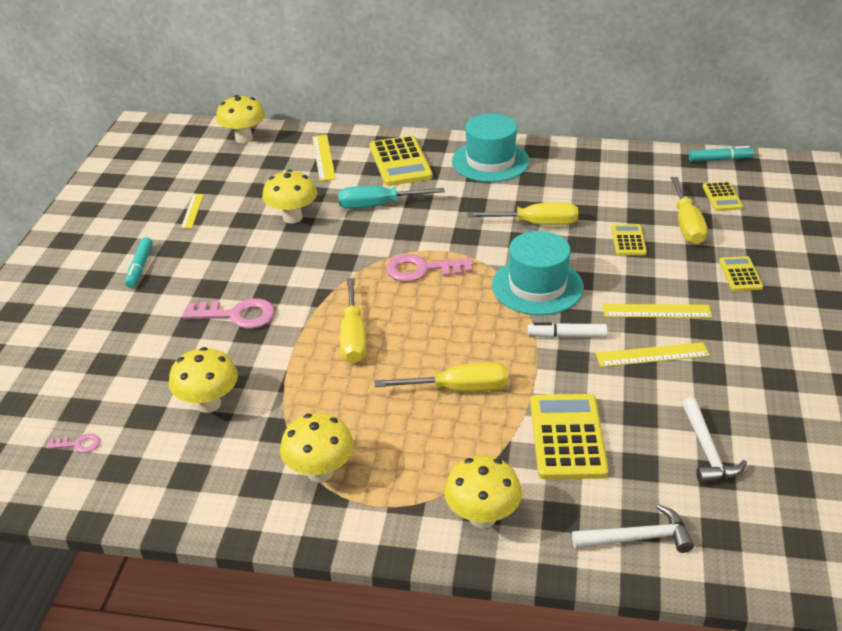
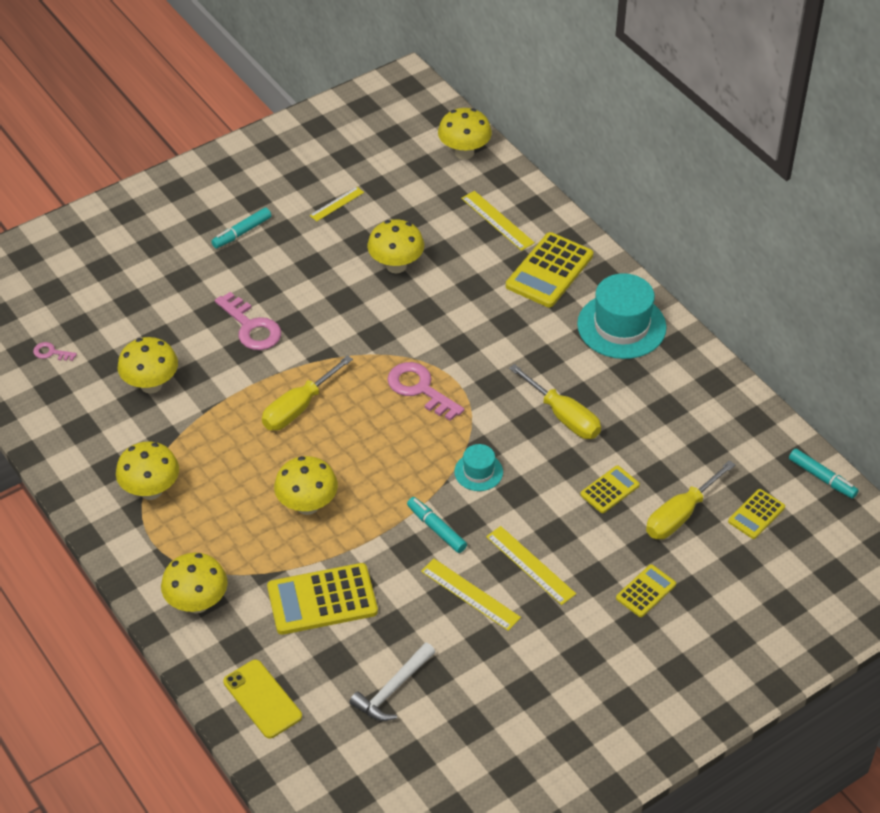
camera: 45 degrees right, 10 degrees up
pink key [46,433,100,453] -> pink key turned 150 degrees clockwise [33,342,77,361]
yellow ruler [312,135,336,181] -> yellow ruler turned 75 degrees counterclockwise [461,191,535,251]
turquoise screwdriver [338,186,445,209] -> none
yellow screwdriver [375,362,508,392] -> yellow mushroom [274,456,338,515]
turquoise hat [492,231,584,315] -> turquoise hat [454,444,503,491], size x0.51
white marker [528,322,608,338] -> turquoise marker [407,497,467,553]
yellow calculator [530,394,609,479] -> yellow calculator turned 150 degrees counterclockwise [267,563,378,635]
white hammer [572,505,694,553] -> yellow phone [223,660,302,738]

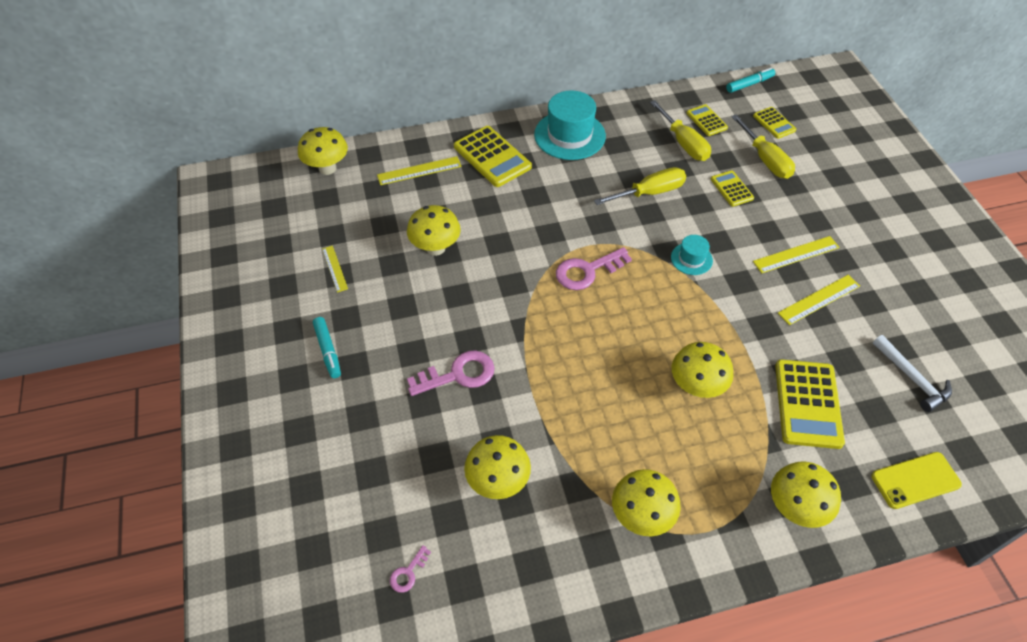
camera: 70 degrees left, 5 degrees up
yellow screwdriver [262,355,353,430] -> yellow screwdriver moved to [650,100,711,161]
turquoise marker [407,497,467,553] -> none
yellow calculator [616,564,676,617] -> yellow calculator moved to [686,104,728,136]

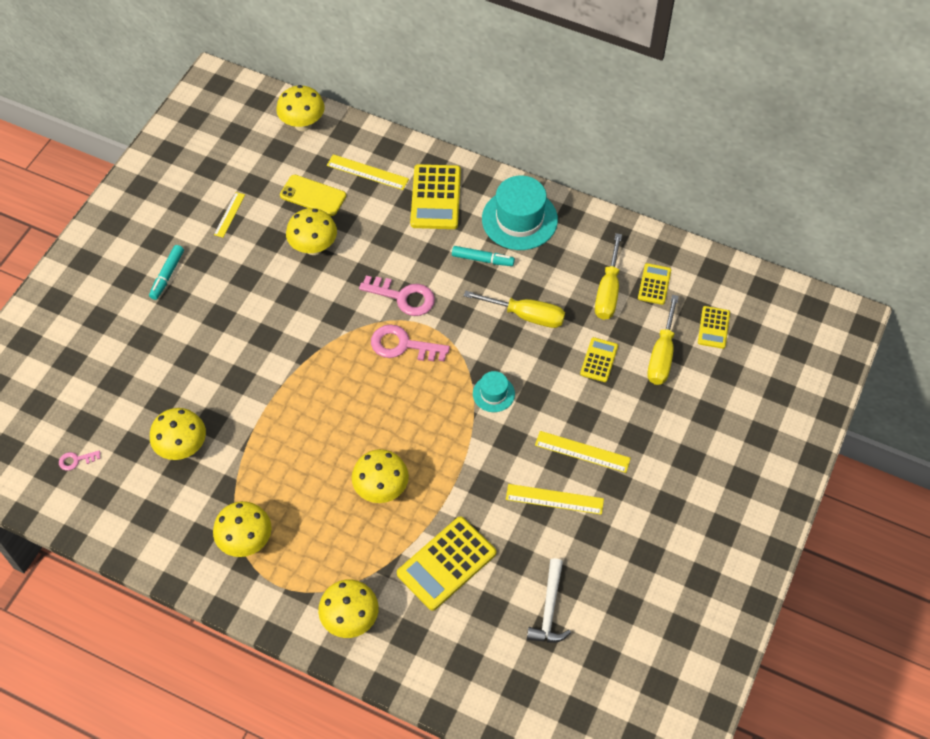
camera: 40 degrees right, 5 degrees up
pink key [407,350,495,396] -> pink key moved to [359,275,435,316]
turquoise marker [726,68,775,93] -> turquoise marker moved to [452,246,515,266]
yellow phone [871,452,962,509] -> yellow phone moved to [280,175,346,216]

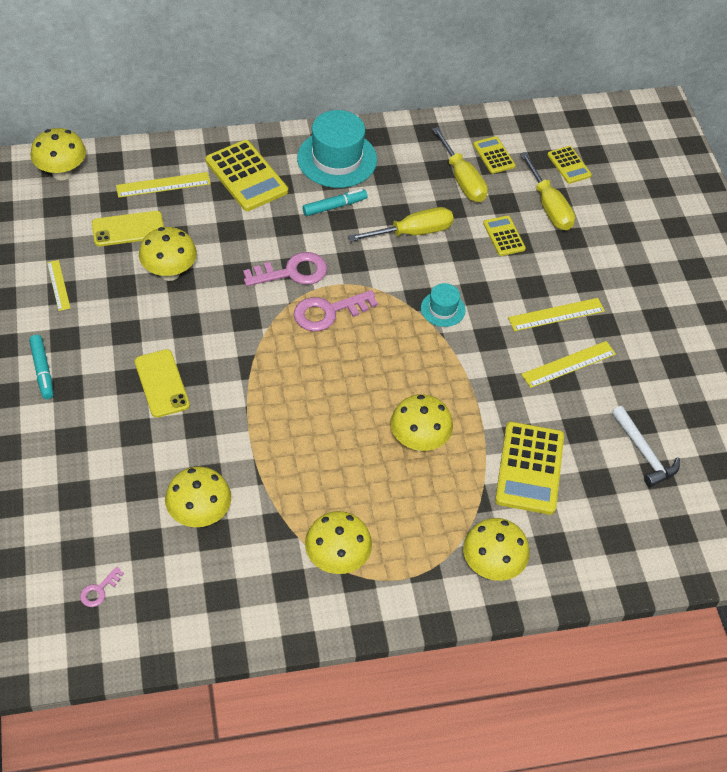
camera: 40 degrees left, 5 degrees down
none -> yellow phone [135,349,190,418]

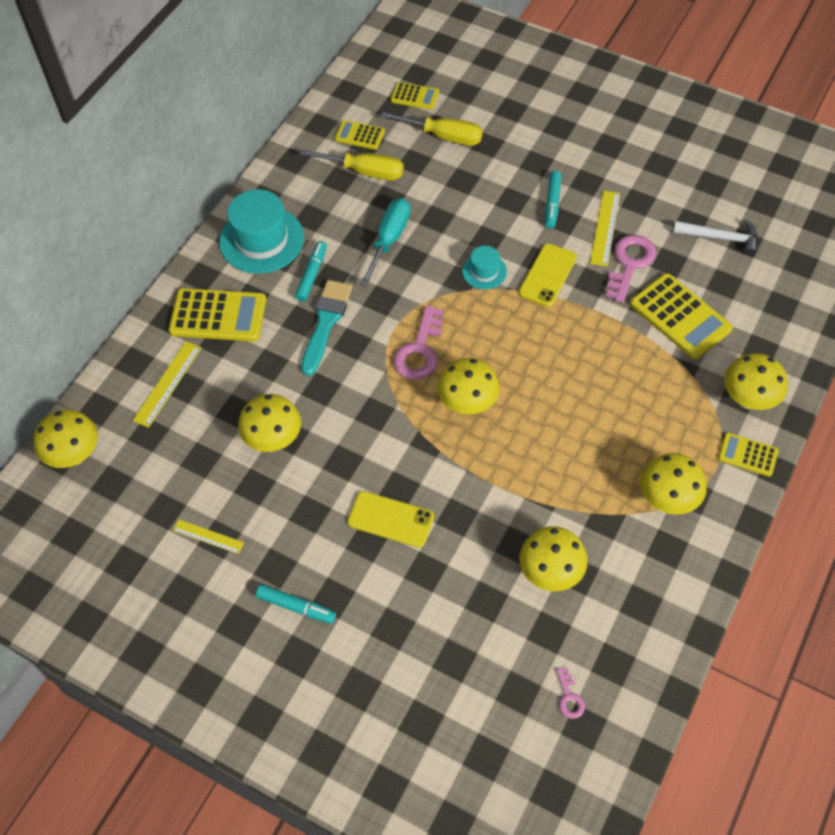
camera: 45 degrees left, 5 degrees up
yellow phone [92,211,164,246] -> yellow phone moved to [519,243,577,307]
pink key [243,252,327,286] -> pink key moved to [606,235,656,303]
yellow screwdriver [348,207,454,242] -> turquoise screwdriver [360,198,411,287]
yellow mushroom [390,394,453,451] -> yellow mushroom moved to [437,358,500,414]
yellow calculator [483,216,526,256] -> yellow calculator moved to [718,433,779,477]
yellow ruler [508,298,605,331] -> turquoise marker [545,171,562,229]
none -> turquoise brush [301,280,353,376]

